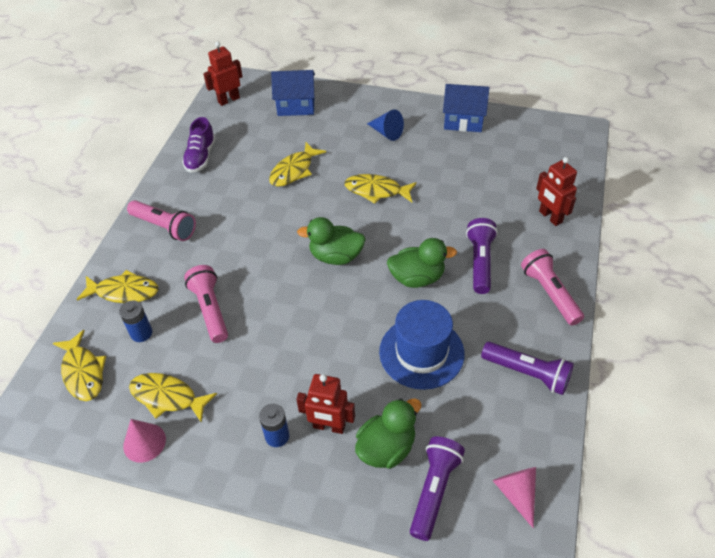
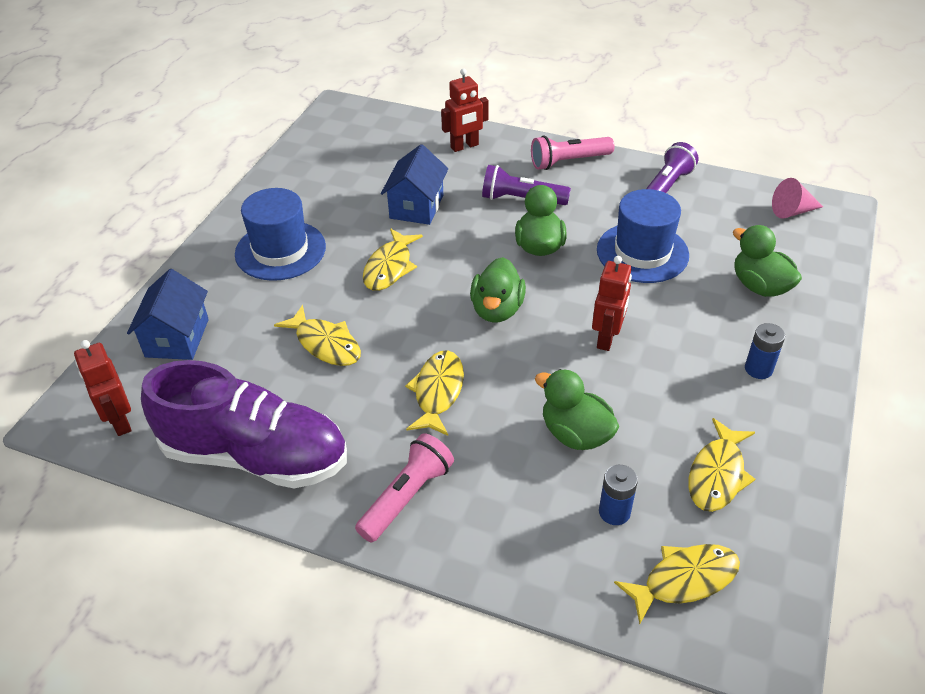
camera: 85 degrees left, 5 degrees down
yellow fish [76,270,159,303] -> yellow fish moved to [405,350,464,436]
pink cone [123,419,166,463] -> none
purple shoe [182,117,216,173] -> purple shoe [141,360,347,488], size x2.02
pink flashlight [184,265,228,343] -> green duck [535,369,619,450]
red robot [296,374,355,434] -> red robot moved to [592,256,632,351]
blue cone [367,109,404,141] -> blue hat [235,188,326,281]
purple flashlight [410,437,465,541] -> none
blue house [443,84,489,132] -> blue house moved to [381,144,448,225]

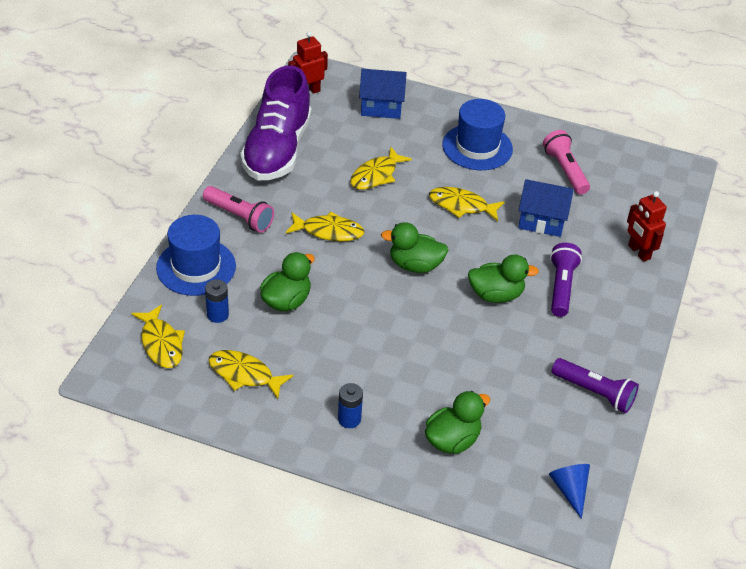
camera: 85 degrees right, 0 degrees up
pink flashlight [531,136,614,170] -> pink flashlight moved to [543,130,590,195]
red robot [592,256,632,351] -> none
blue hat [597,189,689,283] -> blue hat moved to [156,215,236,296]
pink cone [772,178,823,218] -> blue cone [549,464,590,519]

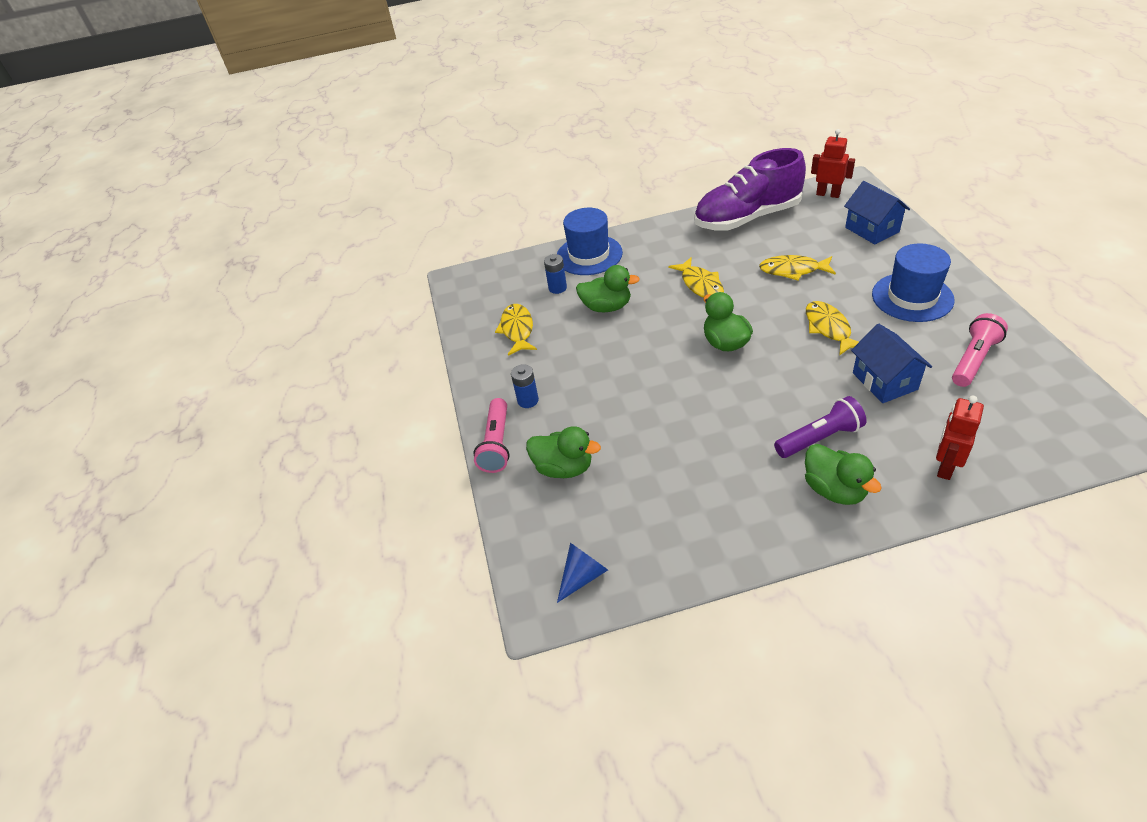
camera: 65 degrees right, 0 degrees up
yellow fish [131,305,185,368] -> none
pink flashlight [203,186,274,233] -> pink flashlight moved to [473,398,509,473]
green duck [468,254,539,303] -> green duck moved to [805,444,882,505]
purple flashlight [552,358,639,413] -> none

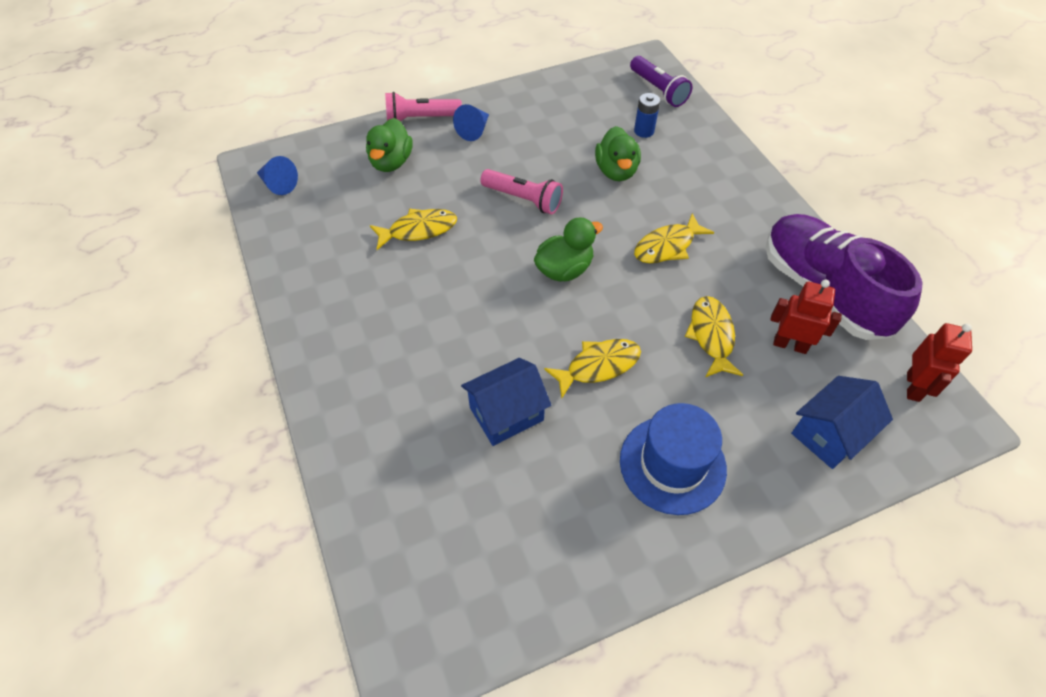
camera: 75 degrees right, 10 degrees up
yellow fish [495,304,537,356] -> yellow fish moved to [370,209,457,250]
blue battery [511,364,539,408] -> blue cone [453,104,489,141]
blue hat [557,208,623,275] -> none
purple flashlight [774,396,866,458] -> purple flashlight moved to [630,56,692,107]
green duck [805,444,882,505] -> none
red robot [936,396,984,480] -> red robot moved to [770,279,842,354]
pink flashlight [952,313,1008,387] -> pink flashlight moved to [480,169,563,214]

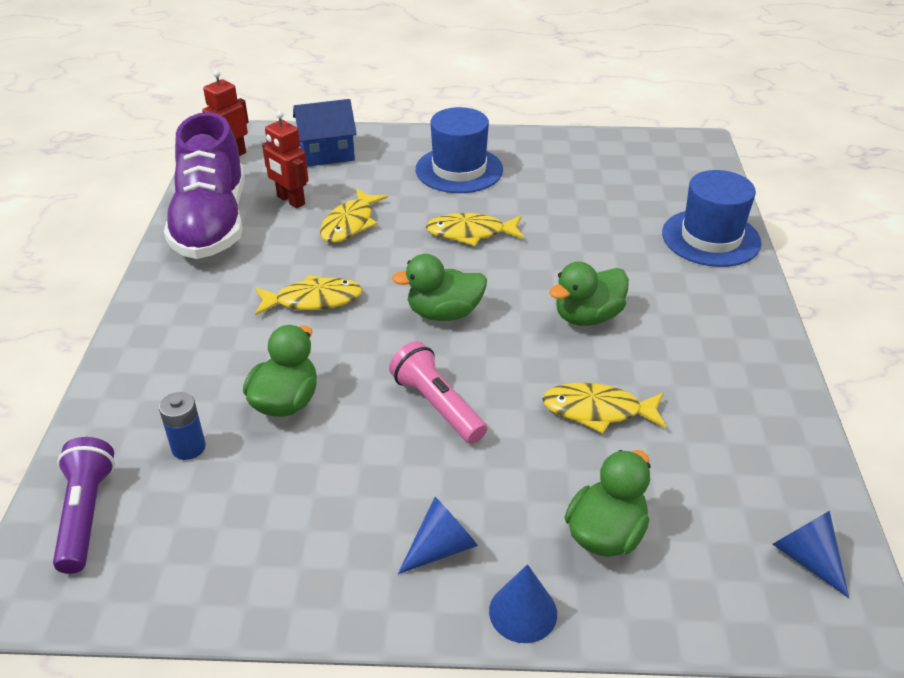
camera: 155 degrees left, 15 degrees down
pink flashlight [385,92,462,121] -> blue cone [489,564,557,643]
blue house [461,358,551,446] -> none
none -> green duck [549,262,629,326]
none -> blue hat [662,170,761,267]

